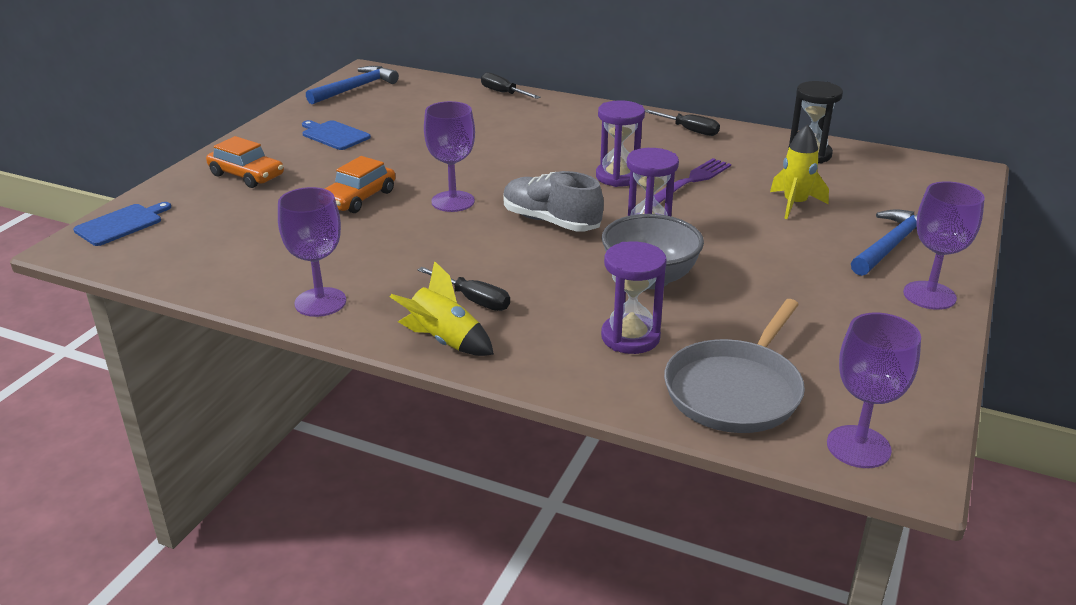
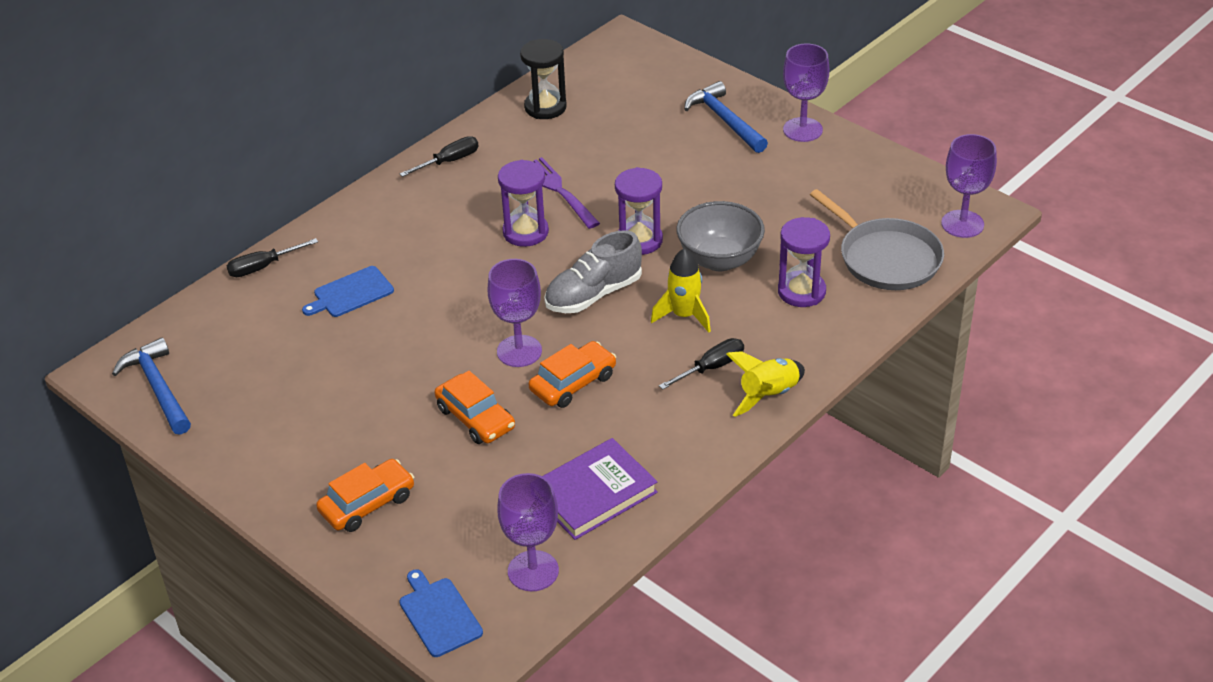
camera: 70 degrees left, 10 degrees up
purple goblet [278,187,346,317] -> purple goblet moved to [497,473,559,591]
blue cutting board [302,120,371,150] -> blue cutting board moved to [302,266,394,317]
yellow rocket [770,124,829,219] -> yellow rocket moved to [651,248,711,333]
none -> orange car [529,341,616,408]
none -> purple book [542,438,658,540]

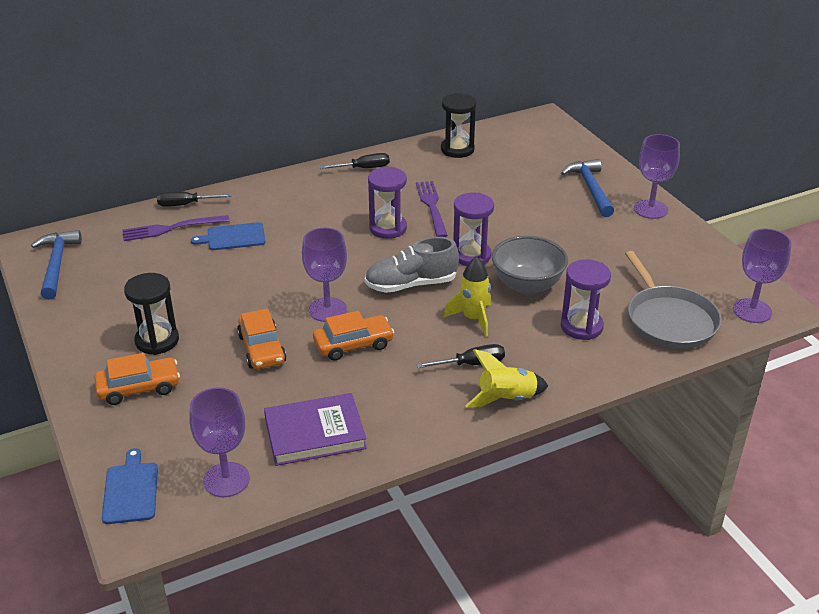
camera: 20 degrees right, 5 degrees down
none -> purple fork [122,215,230,241]
none -> black hourglass [124,273,179,355]

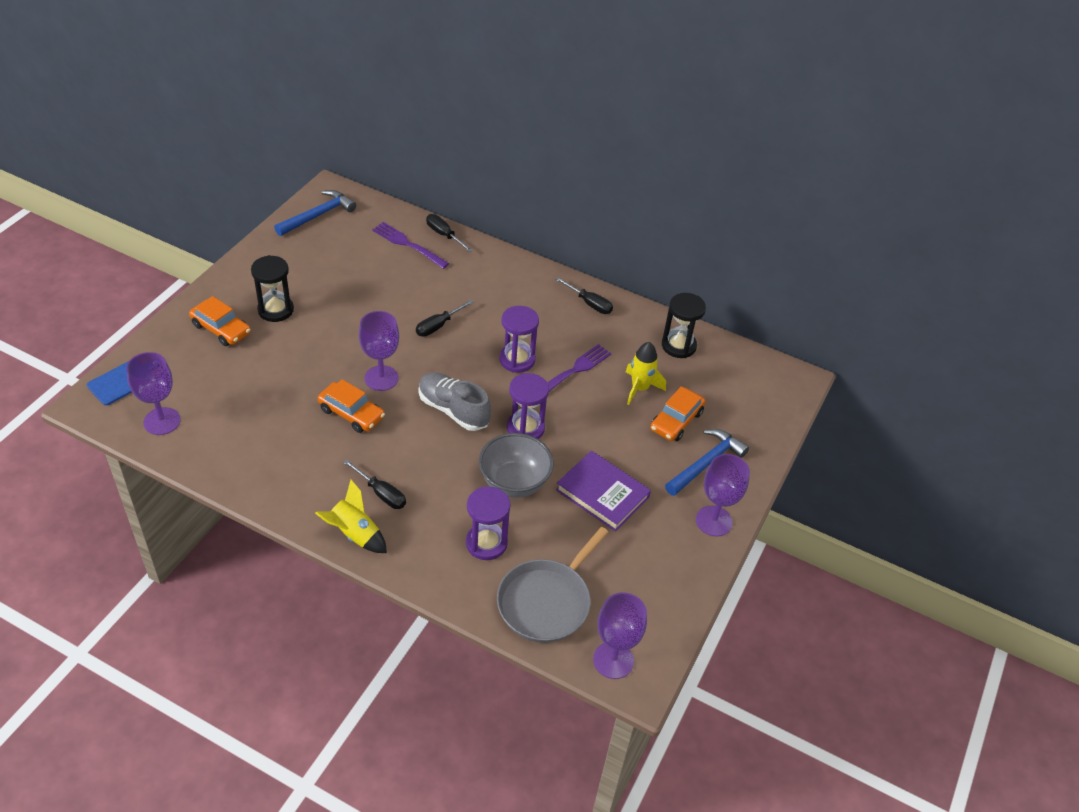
camera: 50 degrees right, 10 degrees up
blue cutting board [191,222,265,250] -> none
orange car [237,309,286,369] -> orange car moved to [650,386,706,441]
purple book [264,393,367,466] -> purple book moved to [556,451,651,532]
yellow rocket [443,257,491,337] -> yellow rocket moved to [626,342,666,405]
none -> black screwdriver [416,300,474,337]

